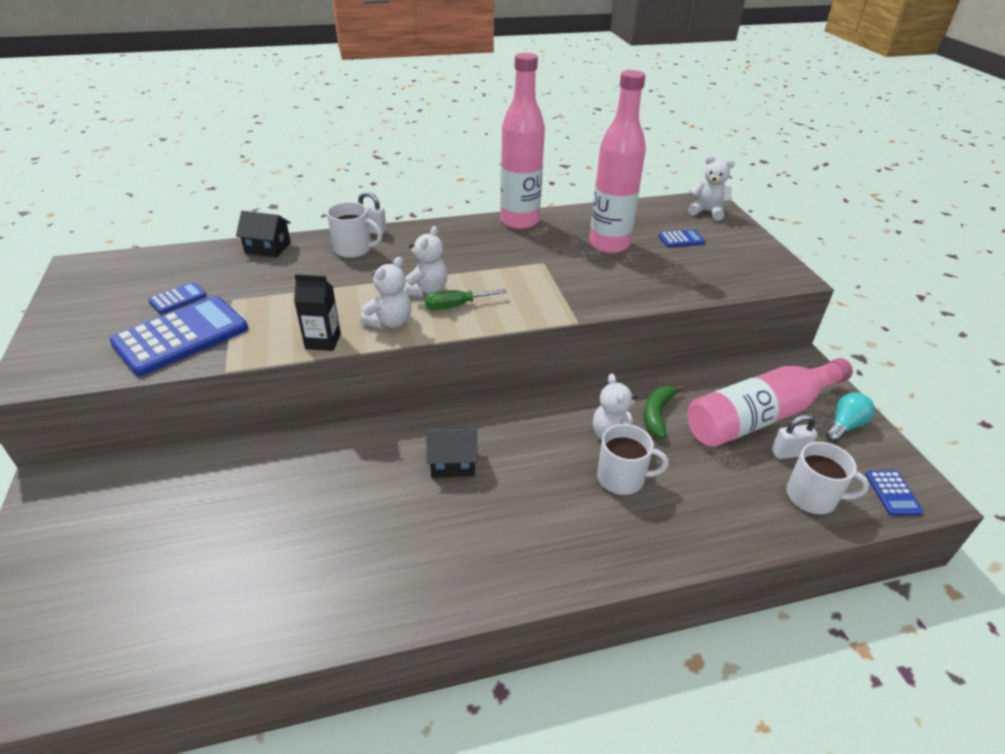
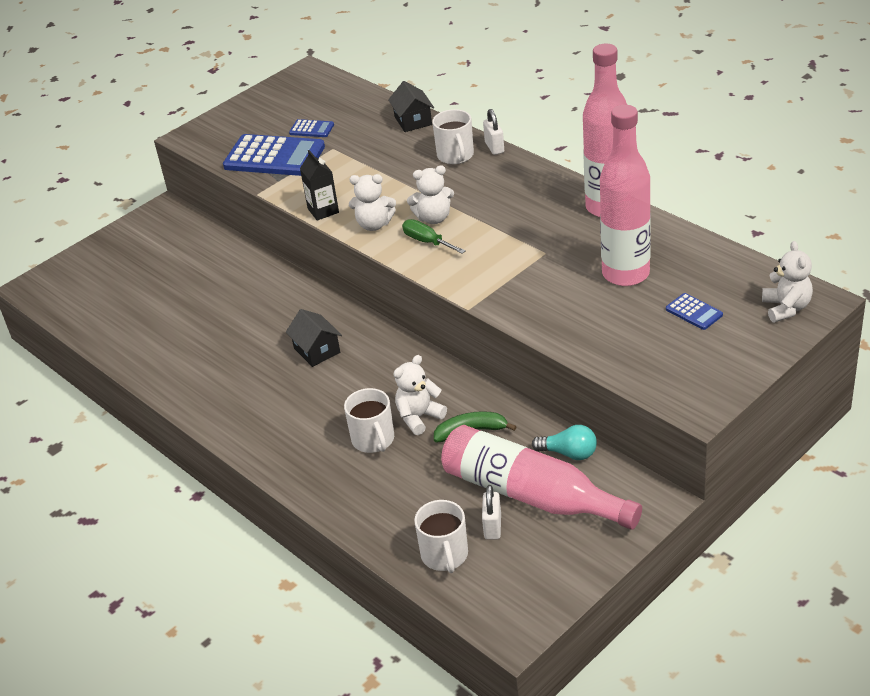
camera: 65 degrees right, 0 degrees up
white padlock [772,414,818,459] -> white padlock turned 45 degrees clockwise [482,485,501,540]
turquoise light bulb [825,393,875,442] -> turquoise light bulb moved to [532,425,597,460]
blue calculator [865,471,924,516] -> none

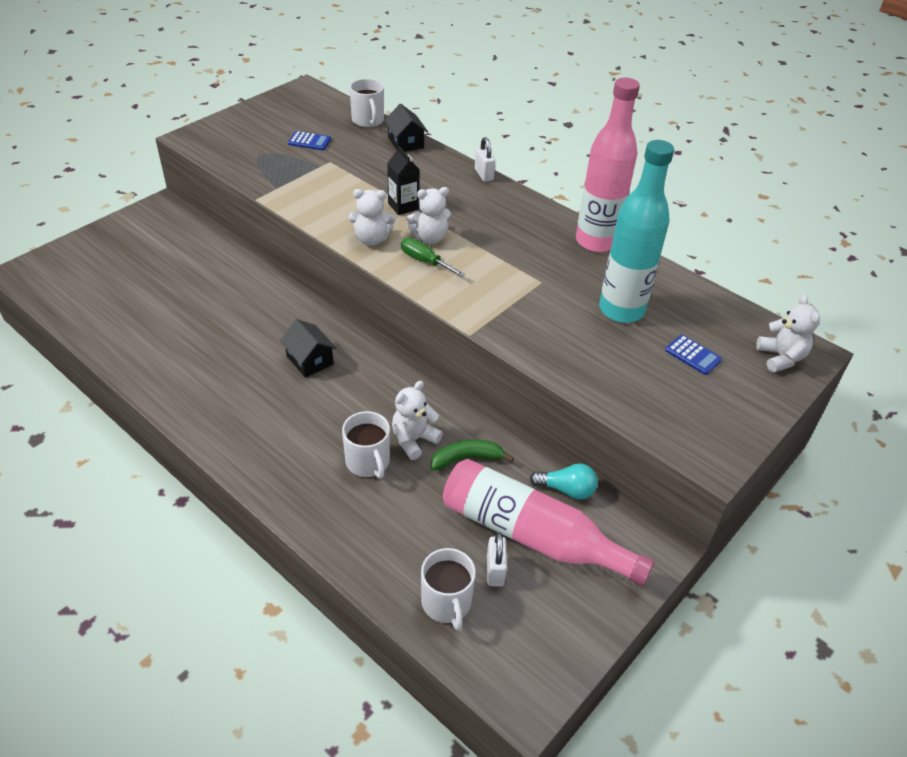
camera: 10 degrees left, 5 degrees up
blue calculator [223,134,325,176] -> none
black carton [300,150,339,221] -> black carton moved to [387,146,420,215]
white mug [432,109,474,164] -> white mug moved to [350,78,384,128]
pink bottle [600,105,651,286] -> turquoise bottle [599,140,674,323]

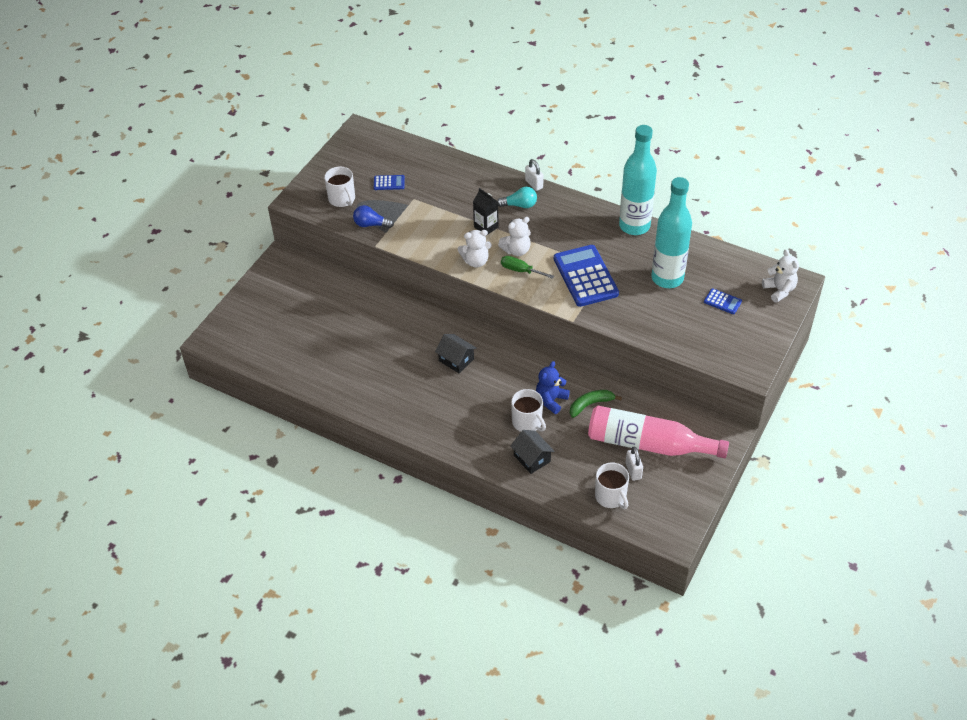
camera: 10 degrees left, 5 degrees up
white mug [350,78,384,128] -> white mug moved to [324,167,355,207]
black house [384,104,428,152] -> black house moved to [510,430,555,474]
white teddy bear [392,381,443,460] -> blue teddy bear [536,361,570,414]
turquoise light bulb [530,463,598,500] -> turquoise light bulb moved to [497,187,537,208]
pink bottle [576,77,640,252] -> turquoise bottle [619,125,657,235]
none -> blue light bulb [353,205,394,228]
none -> blue calculator [554,245,619,307]

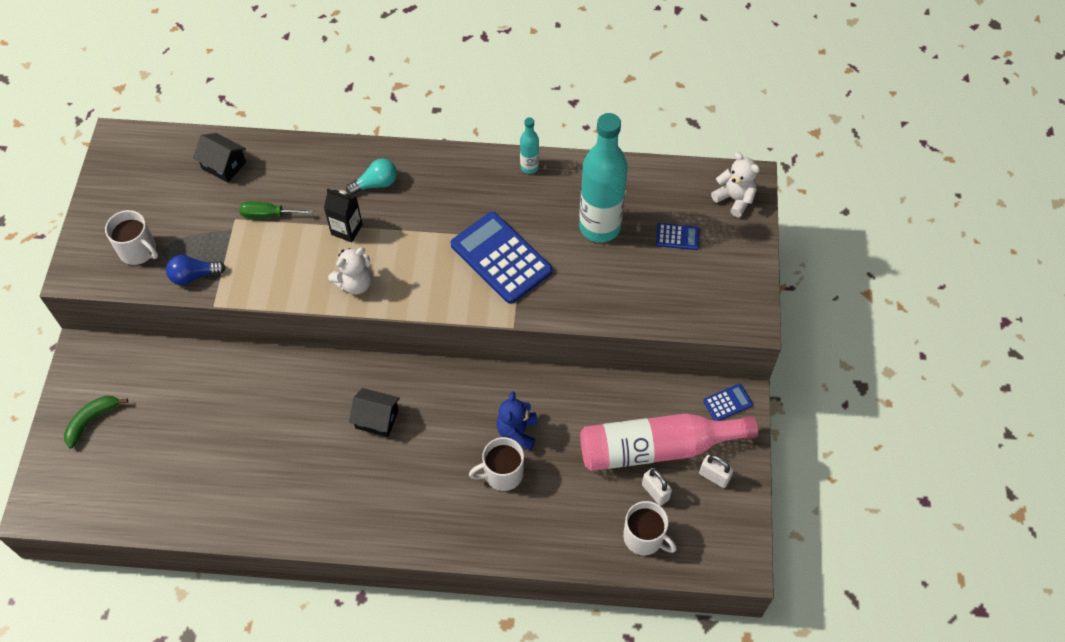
camera: 25 degrees left, 10 degrees up
blue calculator [374,175,405,190] -> blue calculator moved to [703,384,753,421]
white teddy bear [498,217,531,256] -> none
green screwdriver [501,256,554,279] -> green screwdriver moved to [239,201,313,218]
black house [510,430,555,474] -> black house moved to [193,133,246,182]
white mug [511,389,546,432] -> white mug turned 135 degrees clockwise [469,437,524,491]
white padlock [525,159,544,191] -> white padlock moved to [699,455,734,488]
green banana [570,390,622,418] -> green banana moved to [64,396,128,449]
turquoise bottle [619,125,657,235] -> turquoise bottle [520,117,539,174], size x0.45

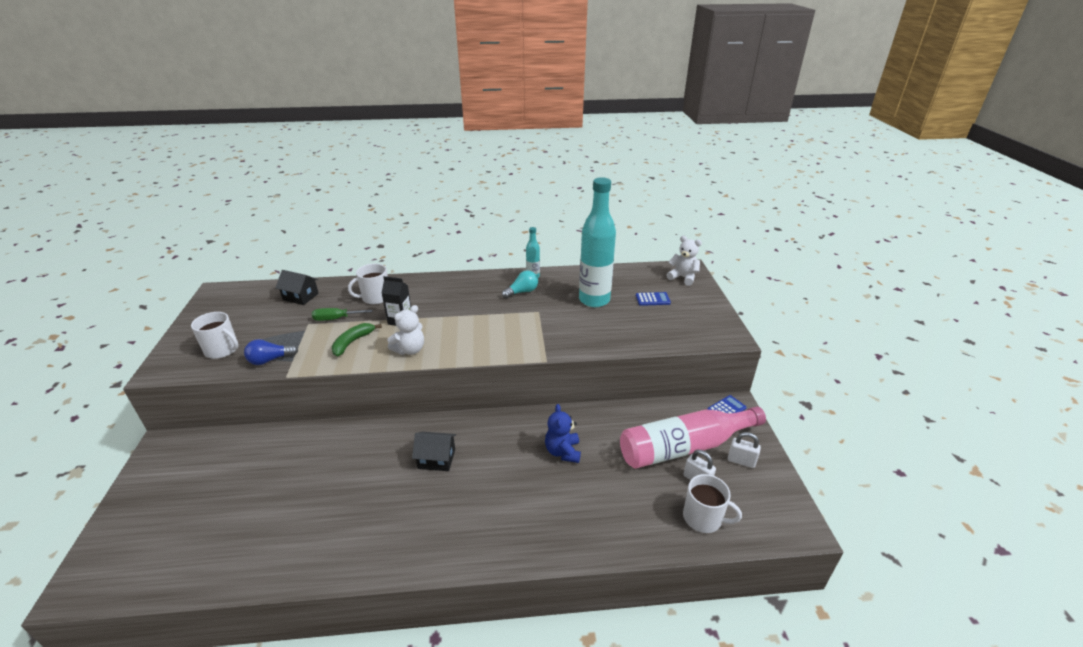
camera: 10 degrees left, 25 degrees down
green banana [64,396,128,449] -> green banana moved to [332,323,382,356]
turquoise light bulb [346,158,397,195] -> turquoise light bulb moved to [502,270,538,299]
blue calculator [451,212,553,304] -> none
white mug [469,437,524,491] -> white mug moved to [348,264,388,304]

